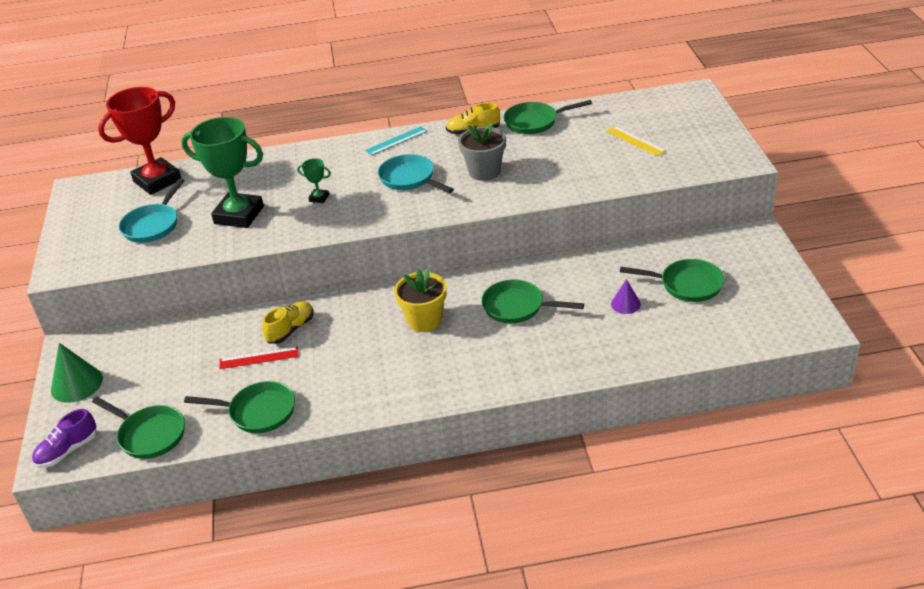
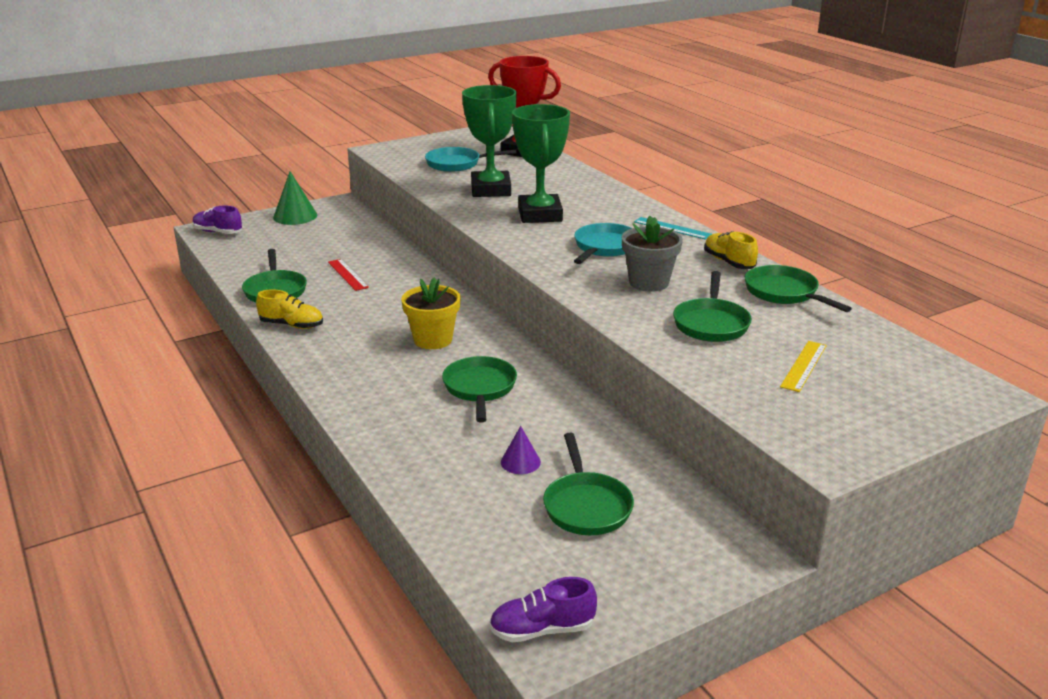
camera: 65 degrees right, 10 degrees down
green pan [92,397,185,459] -> green pan moved to [673,271,752,342]
yellow shoe [262,301,313,344] -> yellow shoe moved to [256,289,323,329]
green trophy [297,158,331,203] -> green trophy [512,104,570,223], size x2.40
none -> purple shoe [489,577,597,642]

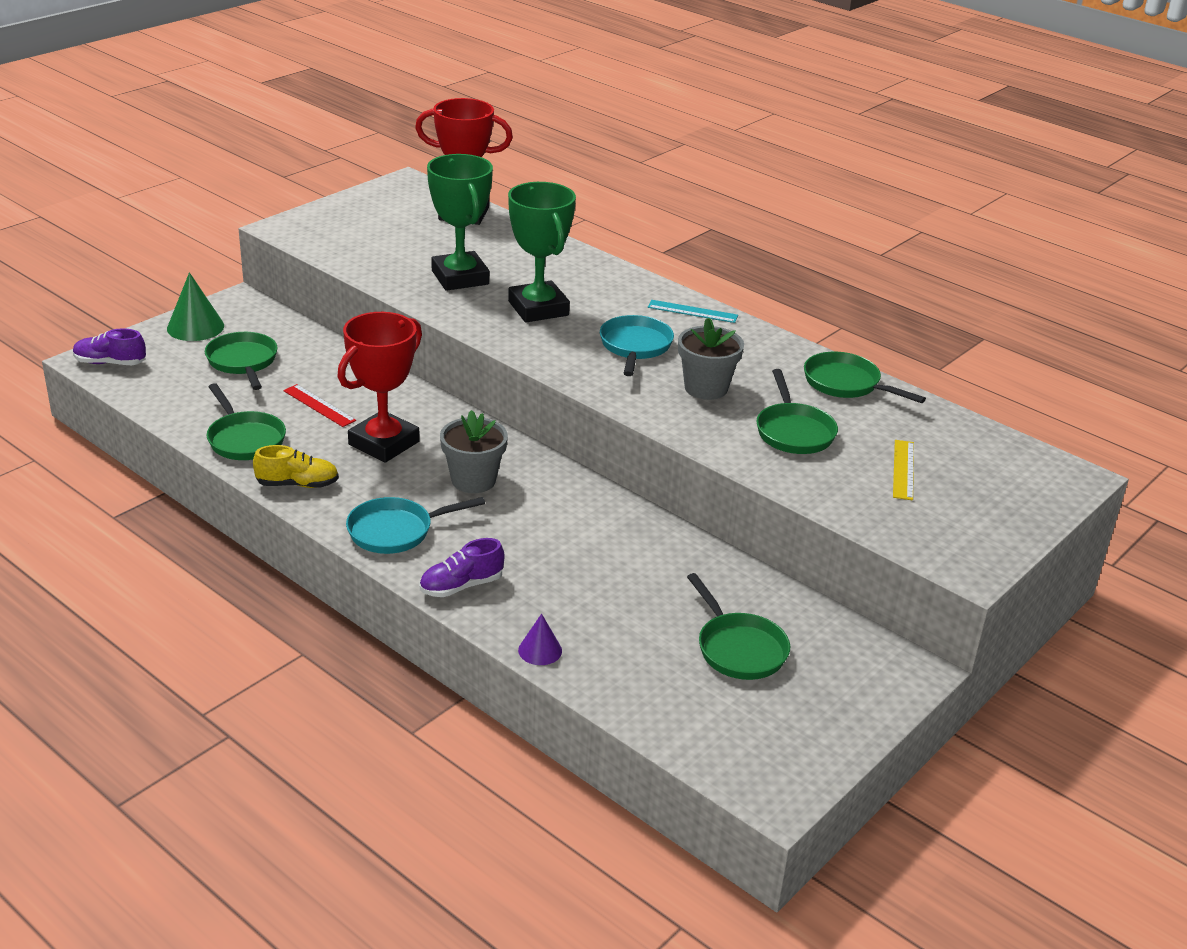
camera: 20 degrees left, 5 degrees up
yellow flower pot [401,277,461,349] -> grey flower pot [440,410,508,493]
turquoise pan [425,147,517,172] -> turquoise pan moved to [346,497,485,554]
green pan [442,356,517,423] -> green pan moved to [205,332,278,390]
purple shoe [489,577,597,642] -> purple shoe moved to [420,538,505,597]
purple cone [501,426,541,474] -> purple cone moved to [518,614,562,665]
yellow shoe [704,231,758,269] -> none
none -> red trophy [337,312,422,463]

